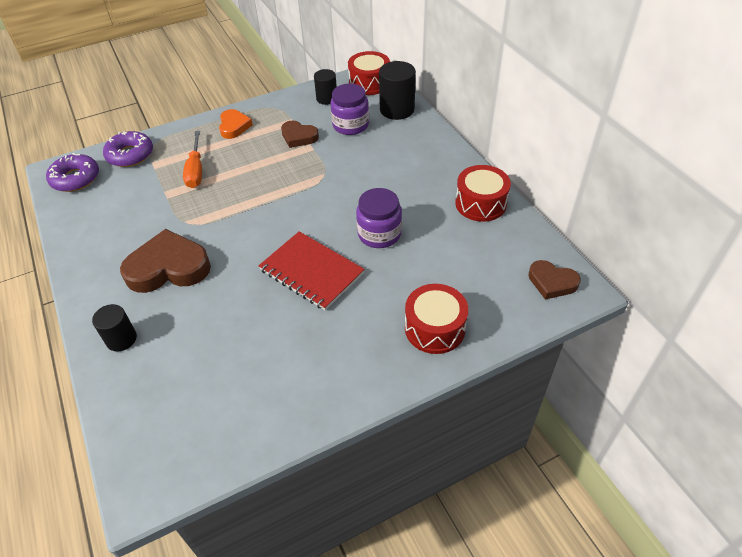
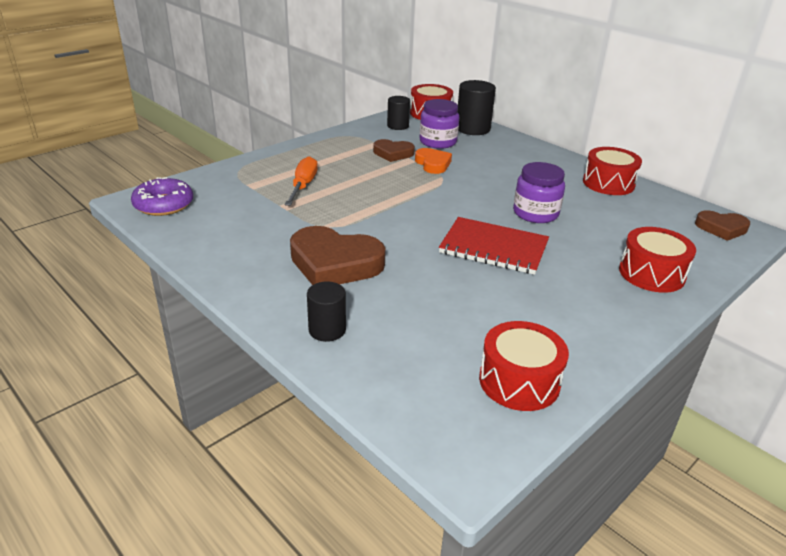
camera: 20 degrees left, 15 degrees down
purple donut [103,131,153,167] -> none
brown heart [120,229,211,293] -> brown heart turned 135 degrees counterclockwise [290,226,386,285]
orange screwdriver [183,131,202,188] -> orange screwdriver turned 150 degrees counterclockwise [285,156,318,206]
orange heart [219,109,253,139] -> orange heart moved to [415,148,452,174]
none -> red drum [479,321,569,411]

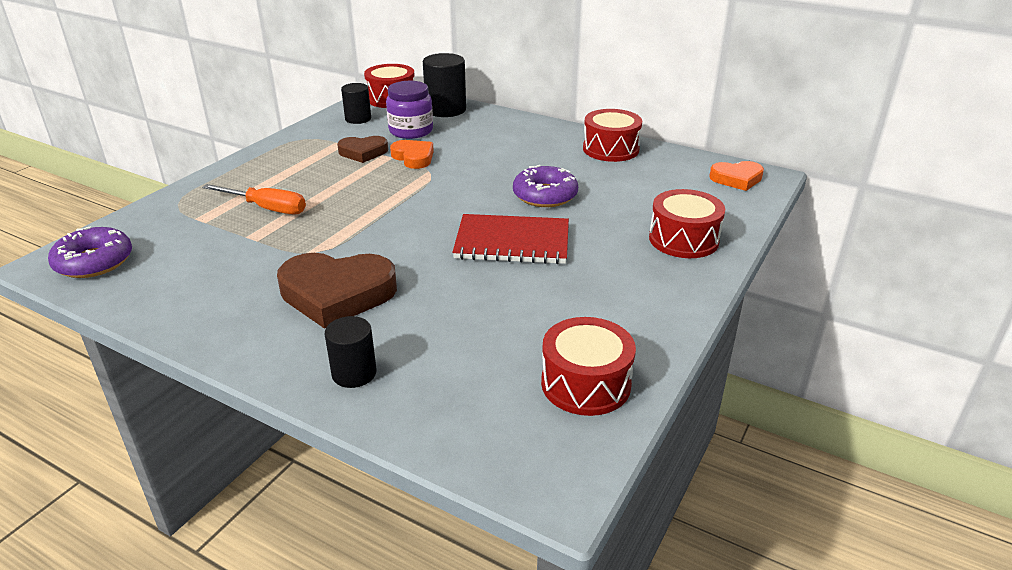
camera: 15 degrees left, 0 degrees up
orange screwdriver [285,156,318,206] -> orange screwdriver turned 120 degrees clockwise [202,184,306,214]
purple jar [513,162,565,223] -> purple donut [513,165,578,207]
brown heart [695,210,750,241] -> orange heart [709,161,764,191]

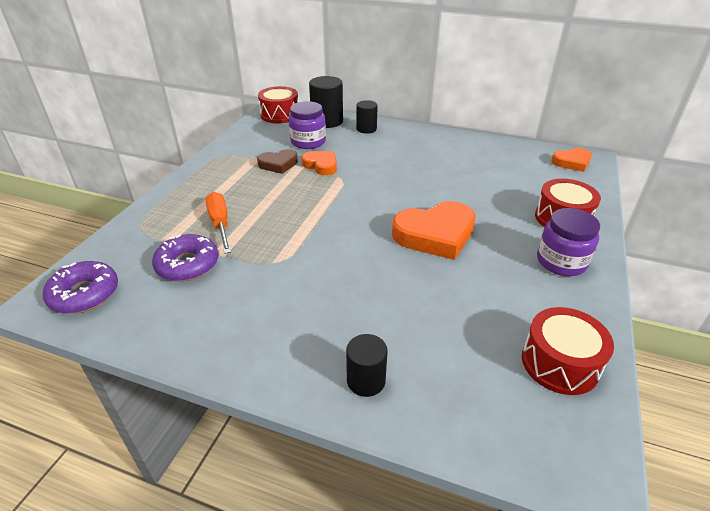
camera: 10 degrees left, 5 degrees up
orange screwdriver [202,184,306,214] -> orange screwdriver turned 120 degrees counterclockwise [205,192,231,254]
brown heart [277,253,397,329] -> none
black cylinder [341,83,371,124] -> black cylinder moved to [356,100,378,134]
red notebook [453,214,569,264] -> orange heart [392,201,476,260]
purple donut [513,165,578,207] -> purple donut moved to [152,234,218,281]
red drum [583,109,642,162] -> none
none -> purple jar [537,208,600,276]

